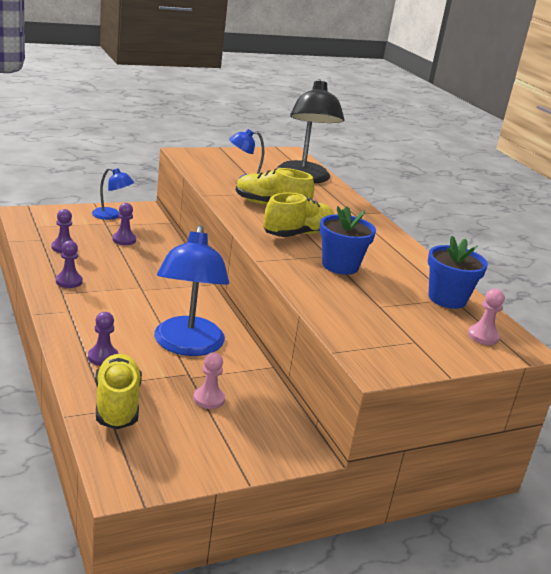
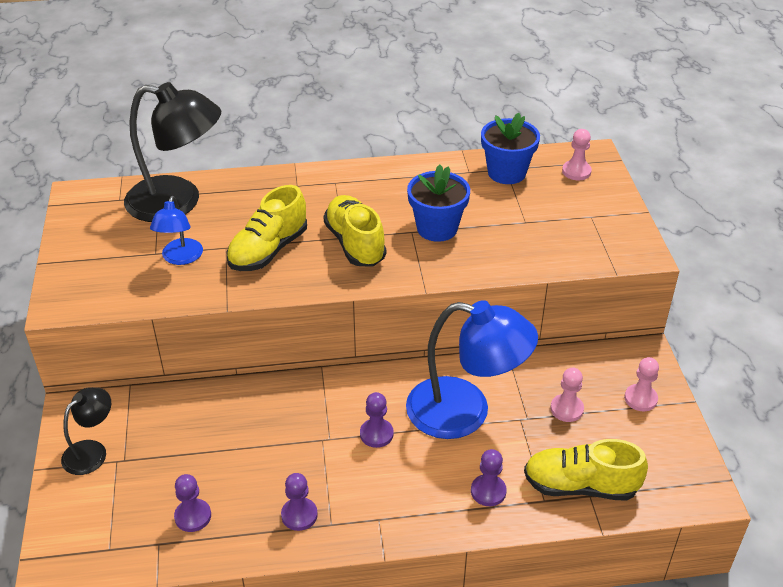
camera: 70 degrees left, 15 degrees up
blue lamp [92,168,134,220] -> black lamp [61,387,111,475]
purple pawn [113,203,136,245] -> purple pawn moved to [360,392,394,448]
none -> pink pawn [624,357,659,411]

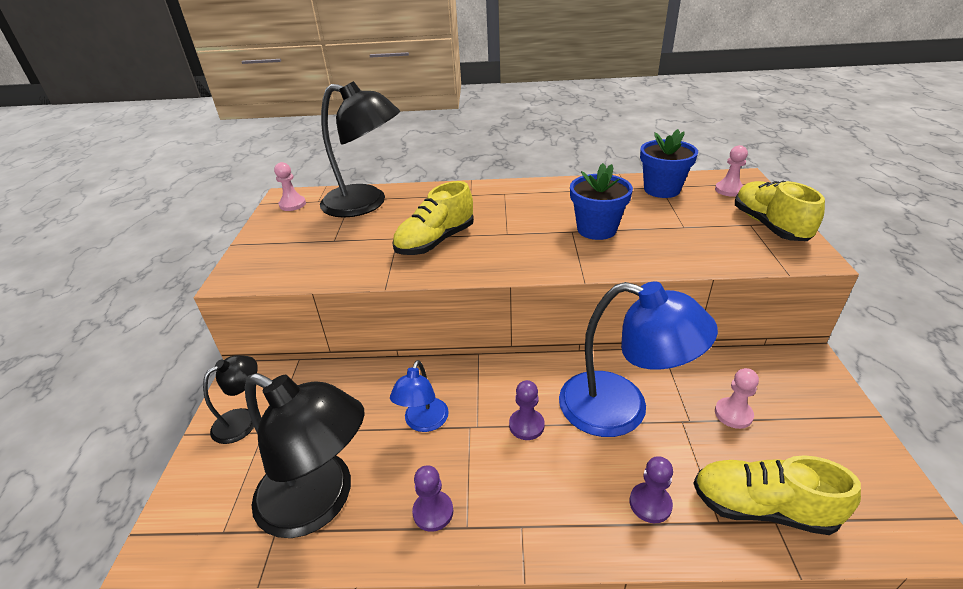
camera: 10 degrees right, 5 degrees down
blue lamp [150,196,203,265] -> blue lamp moved to [390,360,449,432]
purple pawn [174,474,211,532] -> black lamp [245,373,365,538]
yellow shoe [323,195,386,267] -> yellow shoe moved to [735,181,825,241]
pink pawn [624,357,659,411] -> pink pawn moved to [274,162,306,211]

